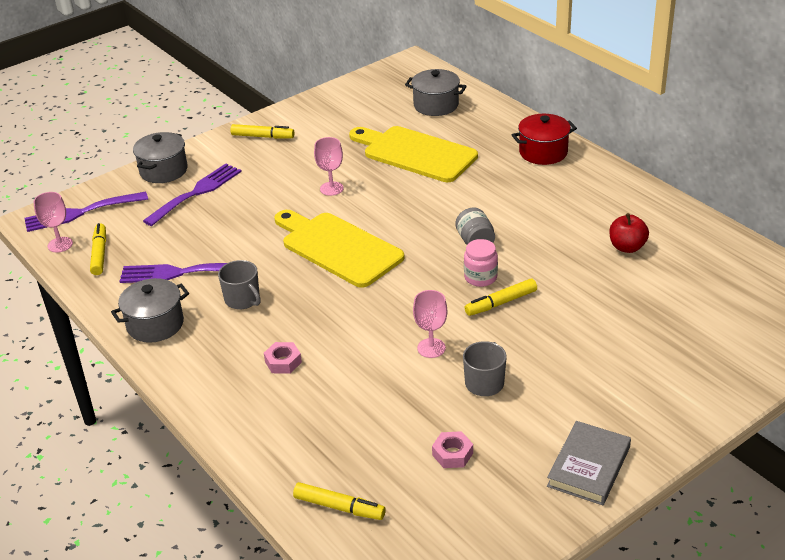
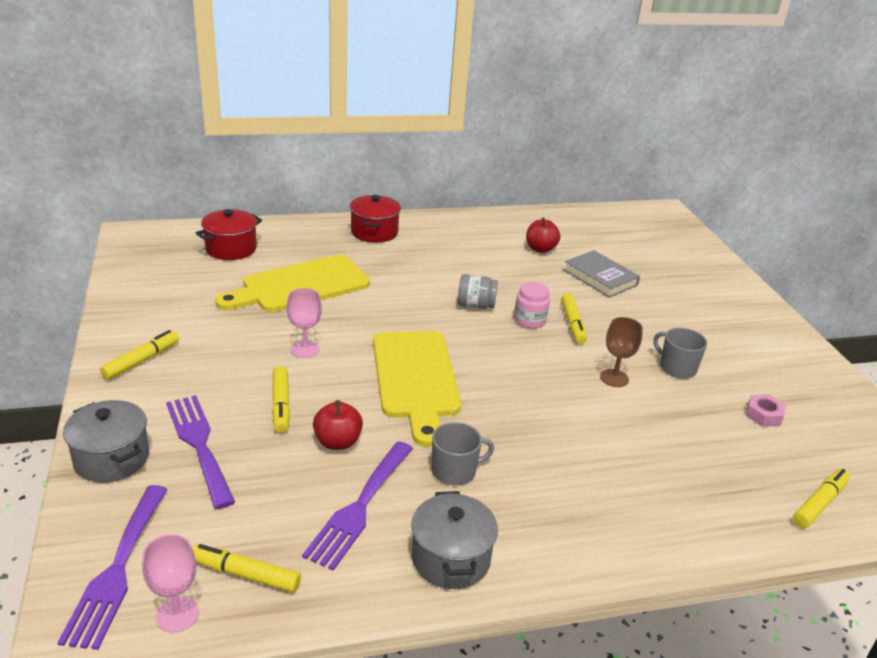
camera: 70 degrees left, 5 degrees down
pink nut [264,342,302,374] -> none
yellow cutting board [274,210,404,288] -> yellow cutting board turned 75 degrees counterclockwise [373,331,461,447]
grey pot [405,69,467,116] -> red pot [196,209,262,260]
pink goblet [413,290,447,358] -> brown goblet [600,317,643,387]
grey book [547,421,631,505] -> grey book moved to [564,250,640,298]
none -> yellow marker [272,366,290,433]
none -> red apple [313,400,363,450]

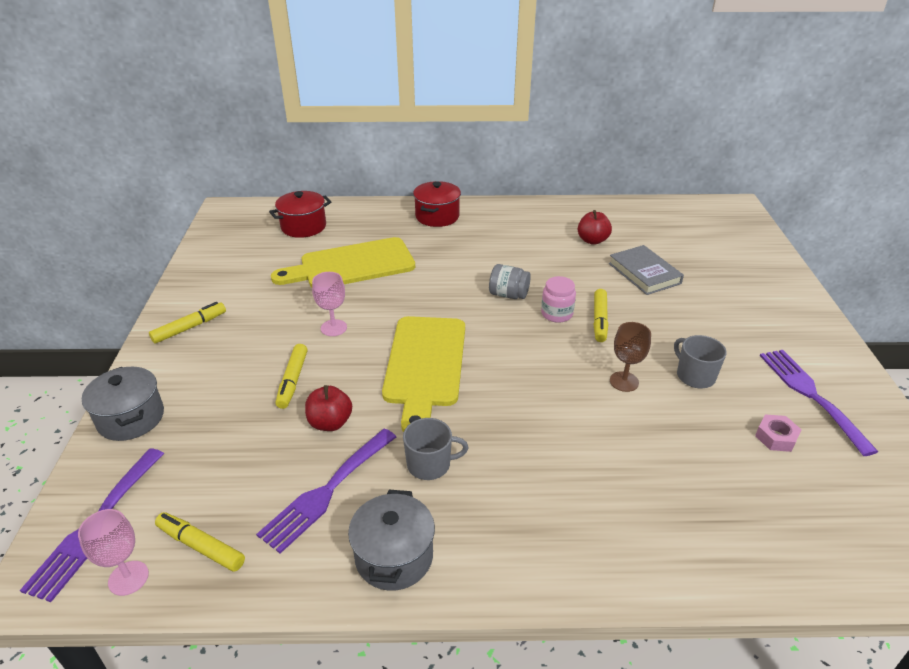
camera: 15 degrees right, 5 degrees up
purple fork [166,395,235,509] -> purple fork moved to [760,350,878,456]
yellow marker [793,469,850,528] -> none

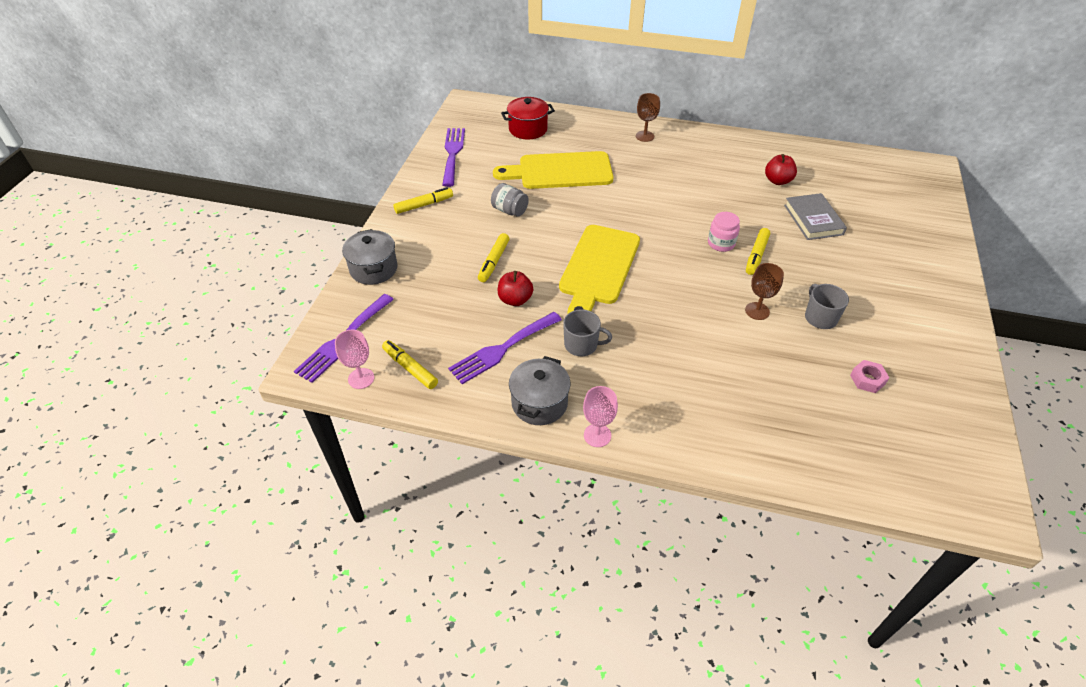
camera: 15 degrees right, 10 degrees up
pink goblet [312,272,347,336] -> pink goblet moved to [583,386,618,447]
red pot [413,181,461,227] -> brown goblet [636,93,660,142]
grey jar [489,264,531,299] -> grey jar moved to [491,183,529,217]
purple fork [760,350,878,456] -> purple fork moved to [442,128,465,187]

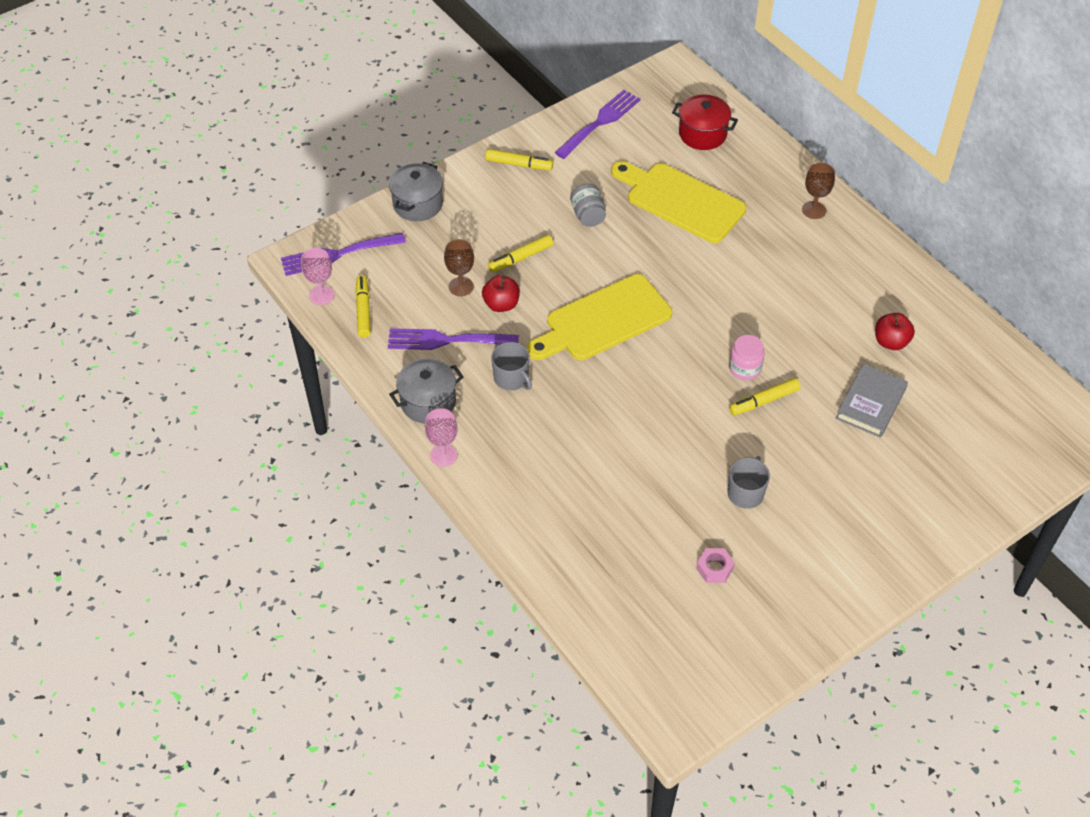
camera: 40 degrees right, 5 degrees up
brown goblet [745,263,784,320] -> brown goblet moved to [444,239,474,296]

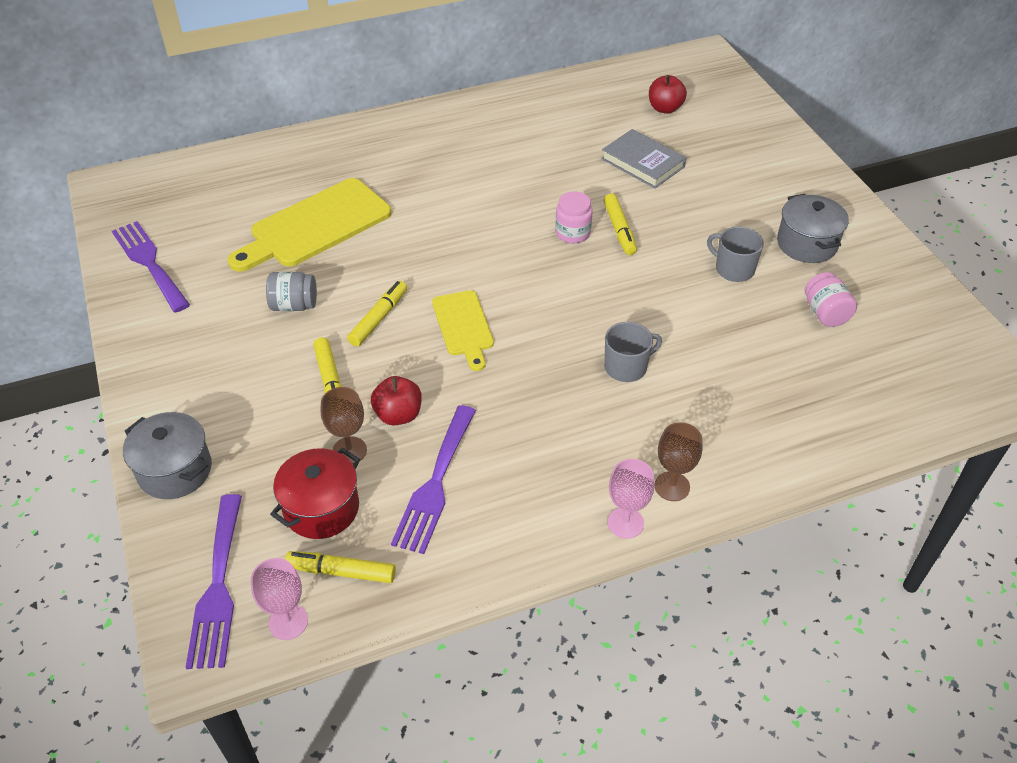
camera: 75 degrees left, 5 degrees down
grey pot [389,358,463,423] -> grey pot moved to [777,194,849,263]
yellow marker [485,149,553,170] -> yellow marker moved to [347,281,407,346]
grey mug [491,342,532,390] -> grey mug moved to [604,322,662,382]
yellow cutting board [527,274,672,360] -> yellow cutting board [432,290,494,371], size x0.58
red pot [672,94,738,150] -> red pot moved to [270,448,360,539]
pink nut [696,548,735,583] -> pink jar [805,272,857,327]
brown goblet [802,163,835,219] -> brown goblet moved to [655,422,703,501]
red apple [875,313,915,350] -> red apple moved to [649,75,687,114]

